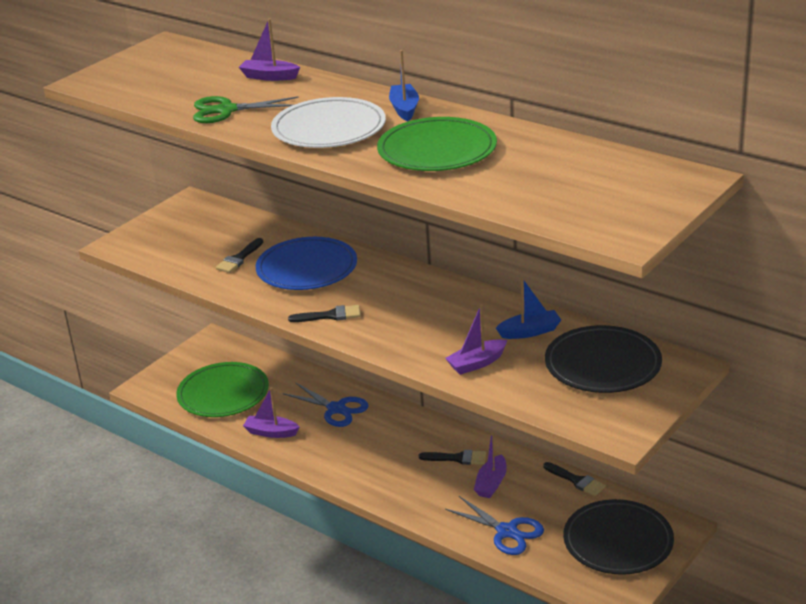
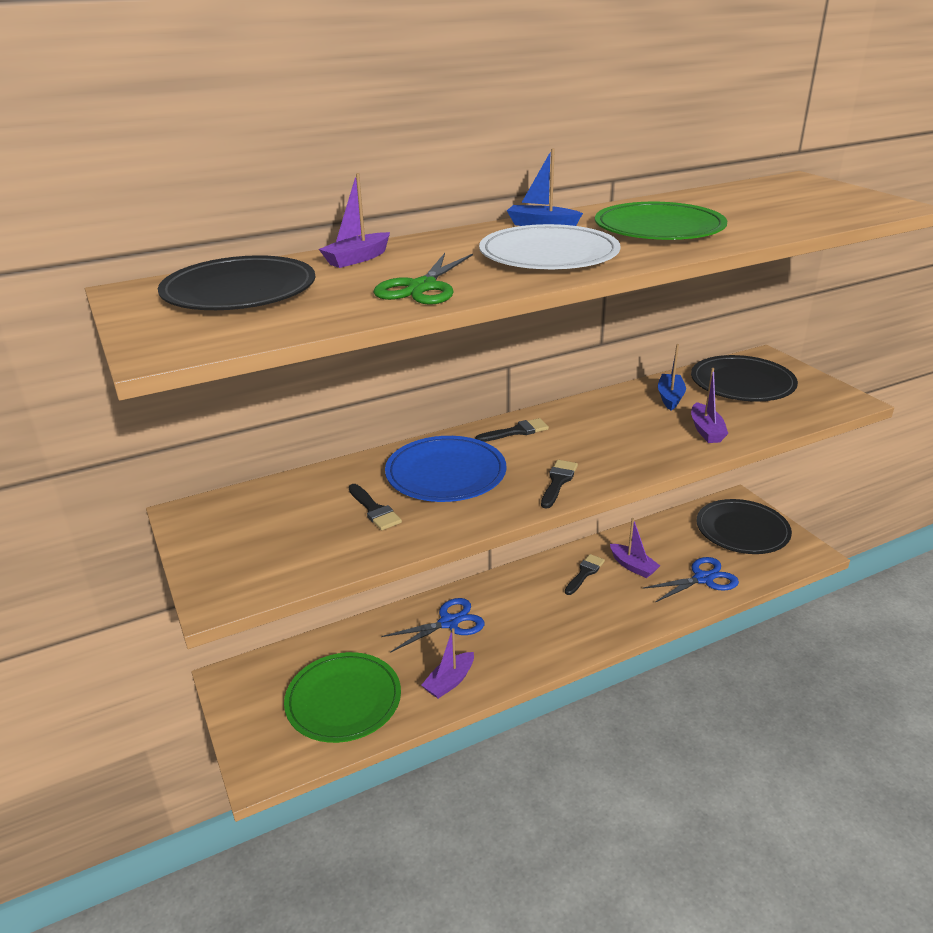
camera: 65 degrees left, 0 degrees up
black brush [543,462,606,496] -> black brush moved to [476,418,549,442]
none -> black plate [158,255,316,310]

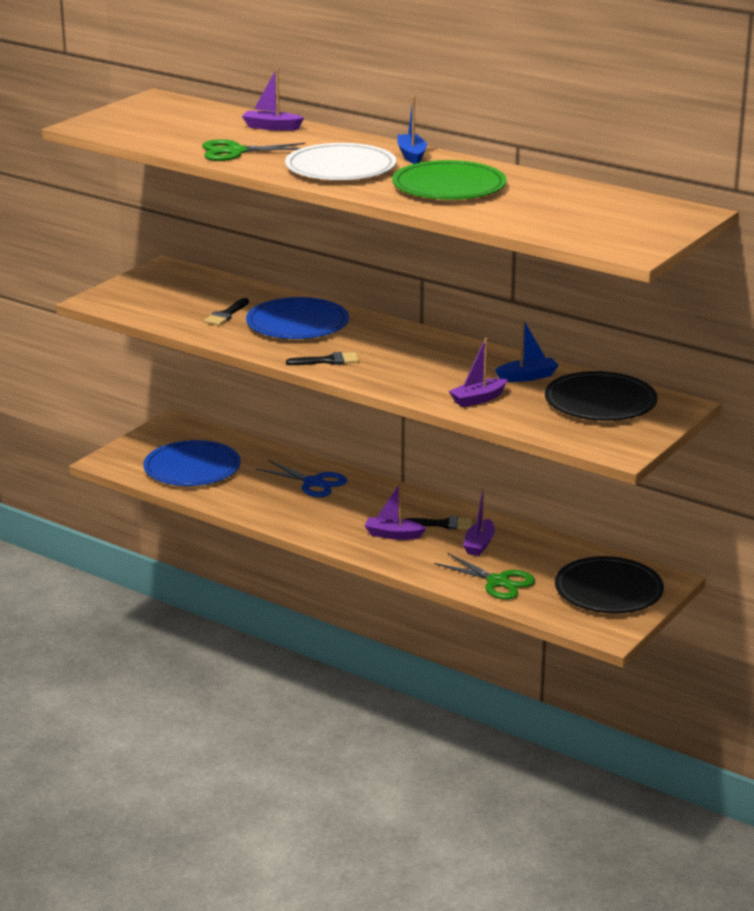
camera: 60 degrees right, 5 degrees down
black plate [158,255,316,310] -> none
green plate [284,652,401,743] -> blue plate [143,440,241,486]
purple boat [421,628,474,699] -> purple boat moved to [365,482,426,540]
black brush [476,418,549,442] -> none
blue scissors [643,557,739,602] -> green scissors [434,553,535,600]

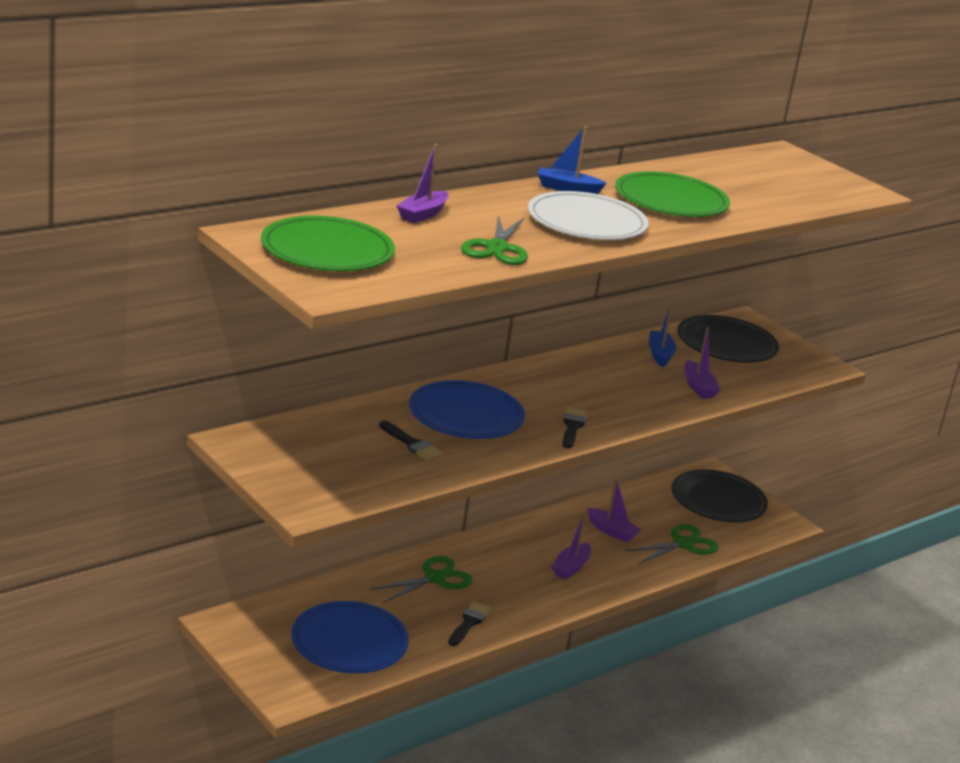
camera: 75 degrees left, 0 degrees up
blue scissors [256,460,347,497] -> green scissors [370,556,473,603]
black brush [406,516,472,530] -> black brush moved to [448,601,491,646]
none -> green plate [261,216,395,271]

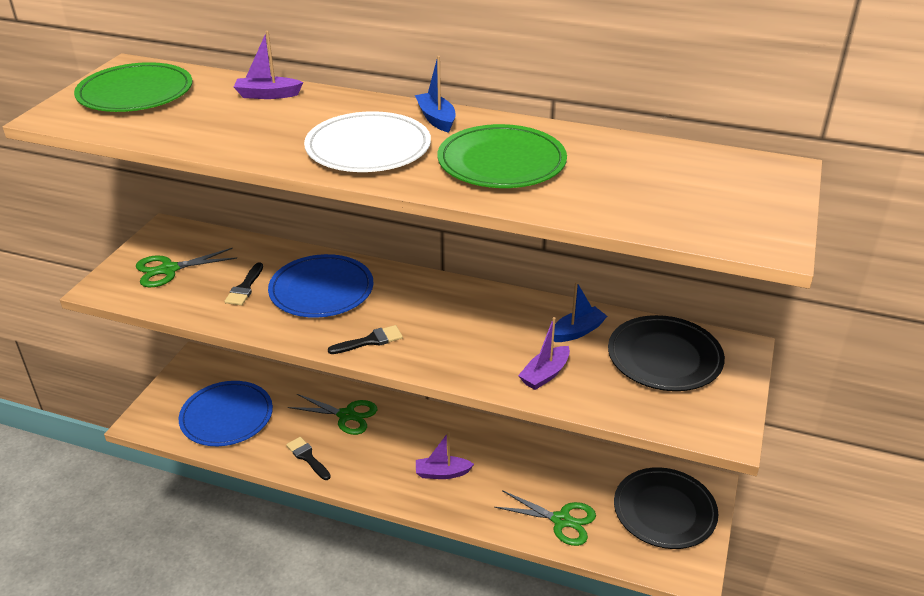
camera: 60 degrees right, 10 degrees up
black brush [448,601,491,646] -> black brush turned 120 degrees counterclockwise [286,437,331,480]
green scissors [461,215,528,265] -> green scissors moved to [136,248,237,287]
purple boat [587,478,642,542] -> none

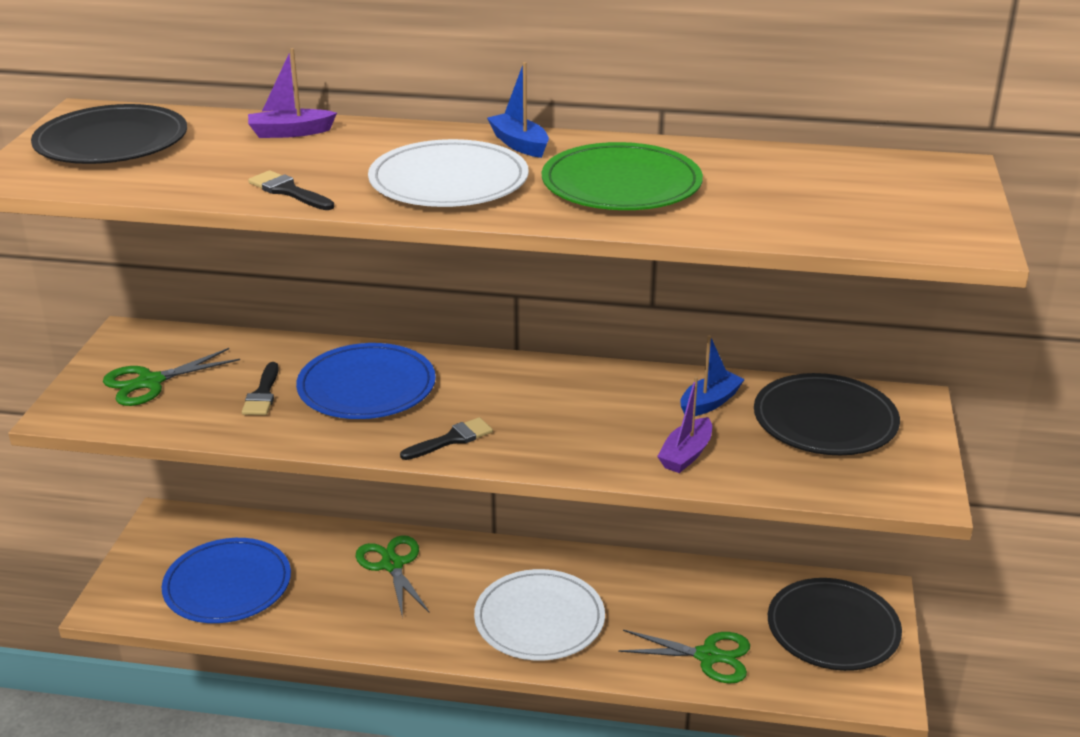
camera: 10 degrees left, 5 degrees down
green plate [74,62,192,112] -> black plate [31,104,187,164]
black brush [286,437,331,480] -> black brush moved to [248,170,334,210]
green scissors [288,394,378,435] -> green scissors turned 120 degrees counterclockwise [355,535,429,619]
purple boat [416,432,474,479] -> white plate [474,569,605,660]

